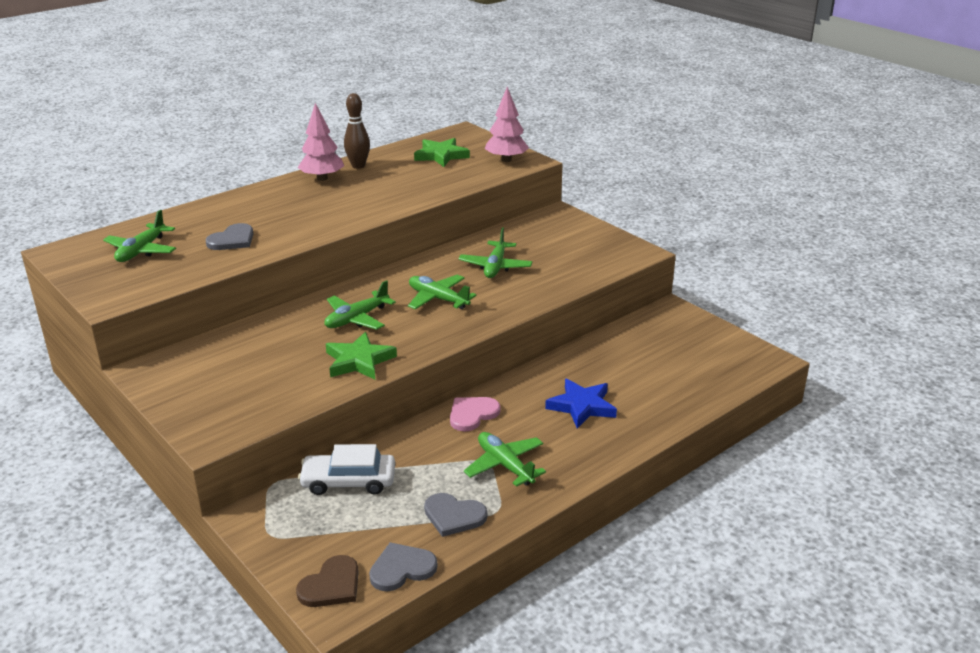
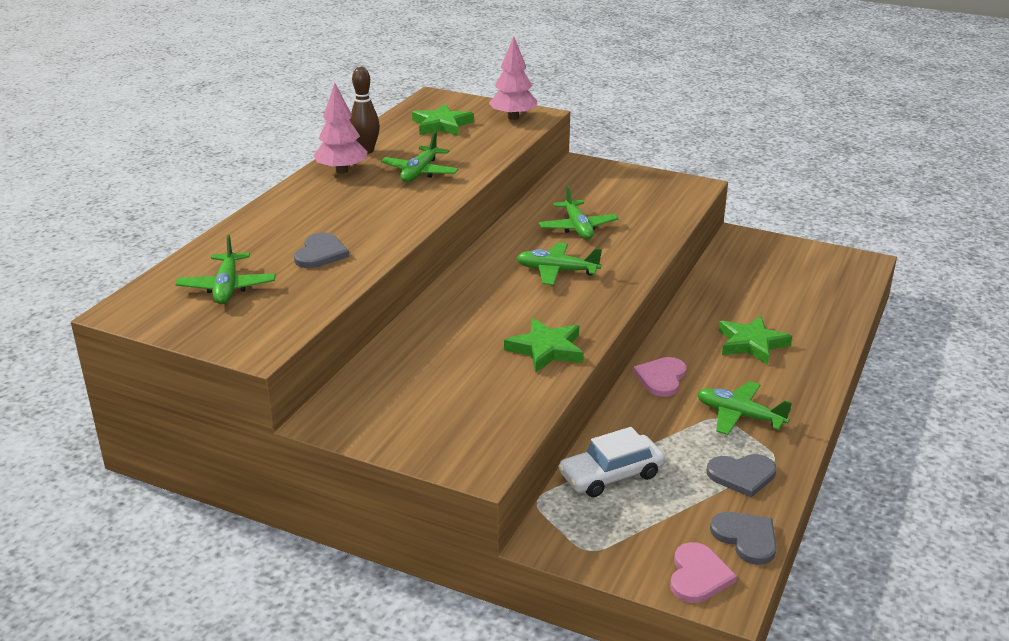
camera: 25 degrees left, 0 degrees up
brown heart [296,555,359,607] -> pink heart [670,542,737,603]
green plane [324,280,396,330] -> green plane moved to [381,132,459,182]
grey heart [369,542,438,591] -> grey heart turned 105 degrees clockwise [710,512,777,565]
blue star [545,379,617,428] -> green star [718,316,792,365]

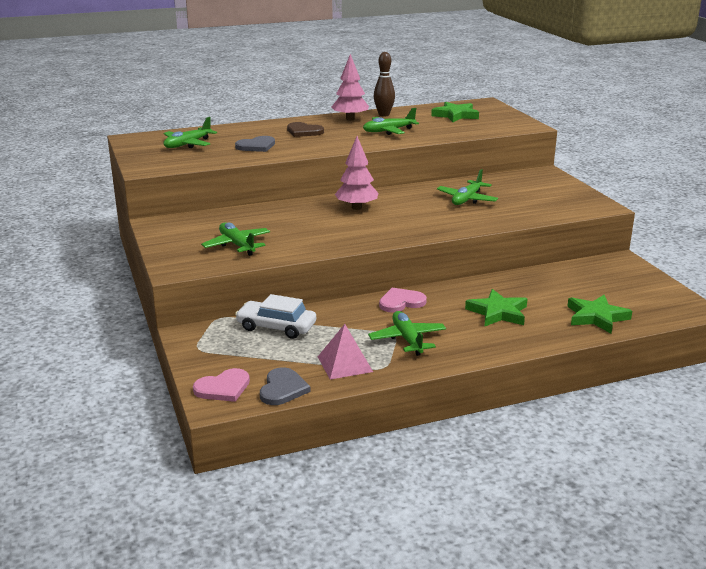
camera: 45 degrees right, 5 degrees down
pink tree [489,36,537,120] -> pink tree moved to [335,136,378,210]
green star [504,318,584,373] -> green star moved to [567,295,632,333]
green plane [517,242,602,285] -> green plane moved to [201,223,270,256]
grey heart [707,454,776,498] -> pink pyramid [318,324,373,380]
none -> brown heart [287,122,324,137]

